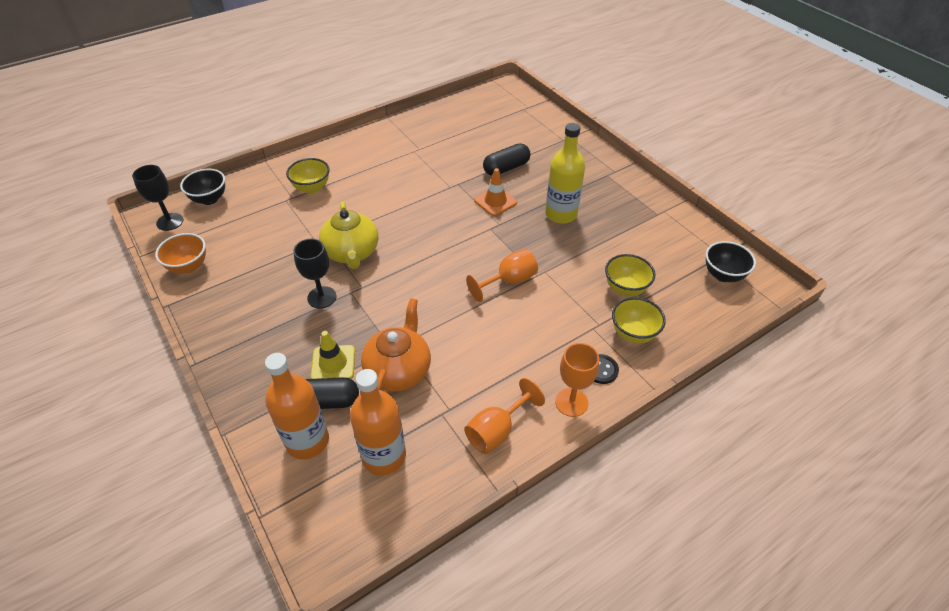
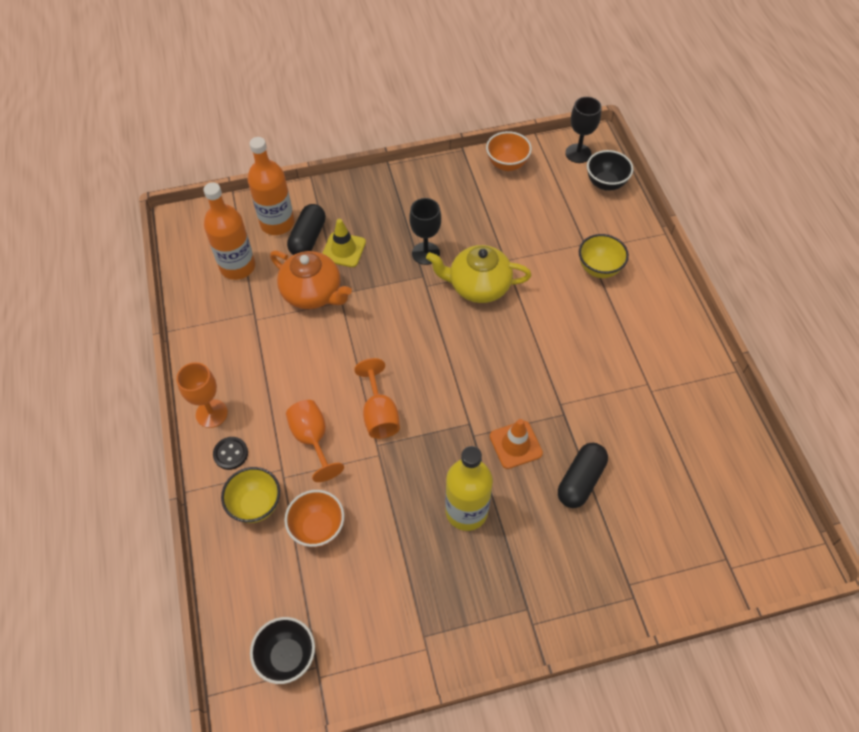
camera: 110 degrees right, 10 degrees up
orange goblet [464,378,545,454] -> orange goblet moved to [286,400,344,482]
black capsule [483,143,531,176] -> black capsule turned 45 degrees clockwise [558,443,608,508]
yellow bowl [605,254,655,296] -> orange bowl [284,490,344,547]

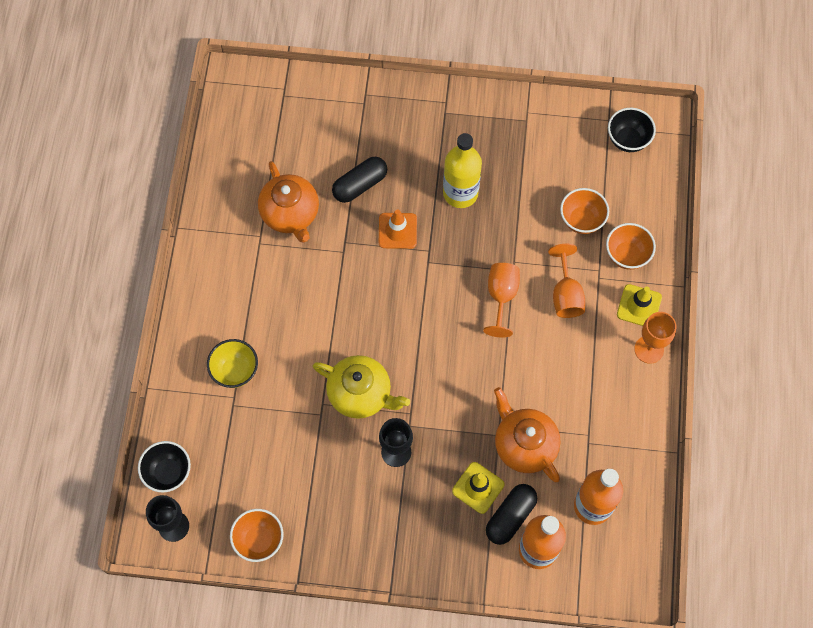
camera: 160 degrees left, 10 degrees up
black button [213,437,248,470] -> yellow traffic cone [617,284,662,326]
yellow bowl [221,467,280,523] -> orange bowl [606,223,656,270]
none -> orange teapot [258,161,319,243]

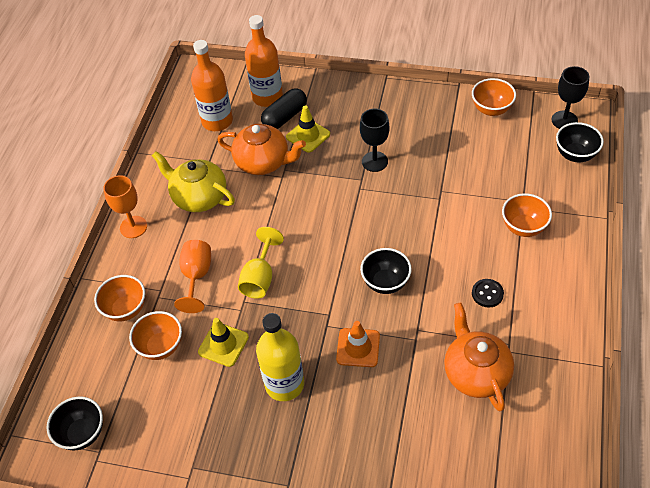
camera: 170 degrees left, 15 degrees down
yellow bowl [207,339,258,388] -> orange bowl [502,193,552,237]
yellow teapot [313,355,410,419] -> yellow teapot moved to [152,151,235,212]
black capsule [332,157,387,203] -> none
orange goblet [483,263,520,337] -> yellow goblet [238,227,284,299]
orange teapot [494,387,561,482] -> orange teapot turned 45 degrees counterclockwise [217,124,306,175]
yellow traffic cone [617,284,662,326] -> yellow traffic cone moved to [198,318,249,367]
none -> black bowl [360,248,412,294]
none -> black button [472,279,504,307]

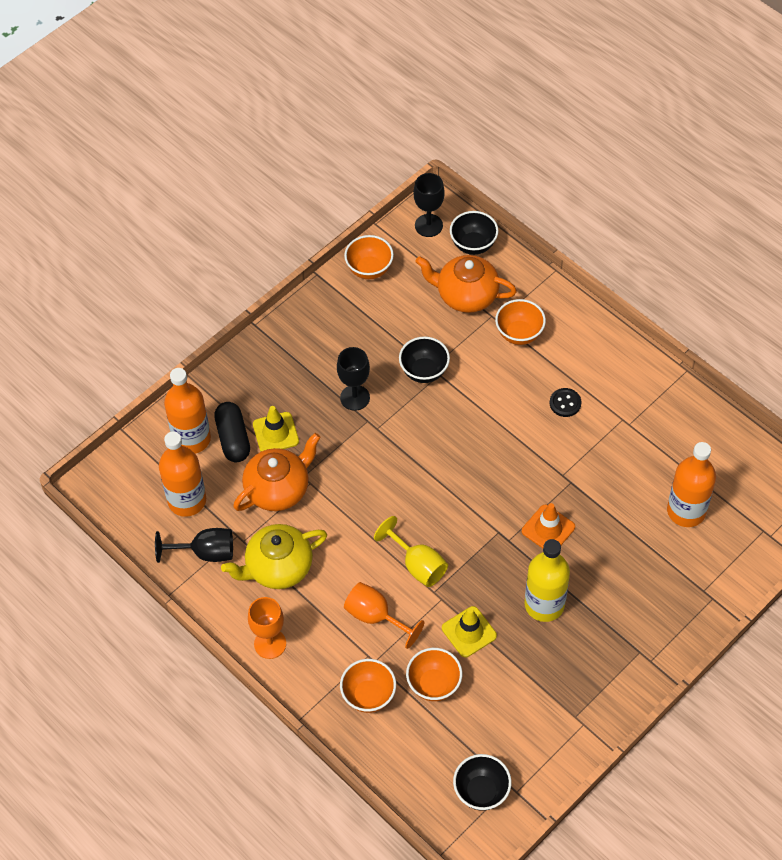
camera: 60 degrees left, 5 degrees up
black bowl [360,248,412,294] -> black bowl moved to [399,337,450,383]
orange teapot [444,303,514,411] -> orange teapot moved to [415,255,517,313]
none -> black goblet [155,528,233,563]
none -> orange bottle [667,442,716,527]

